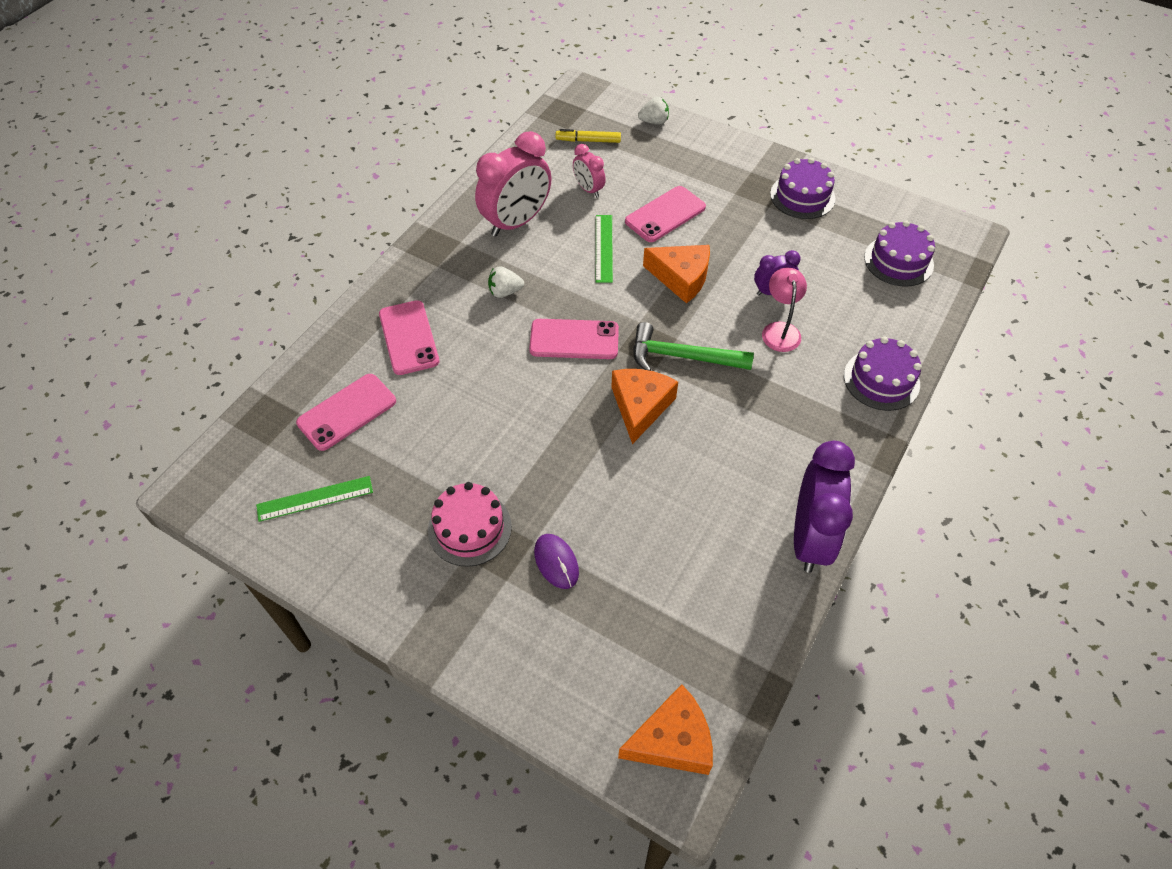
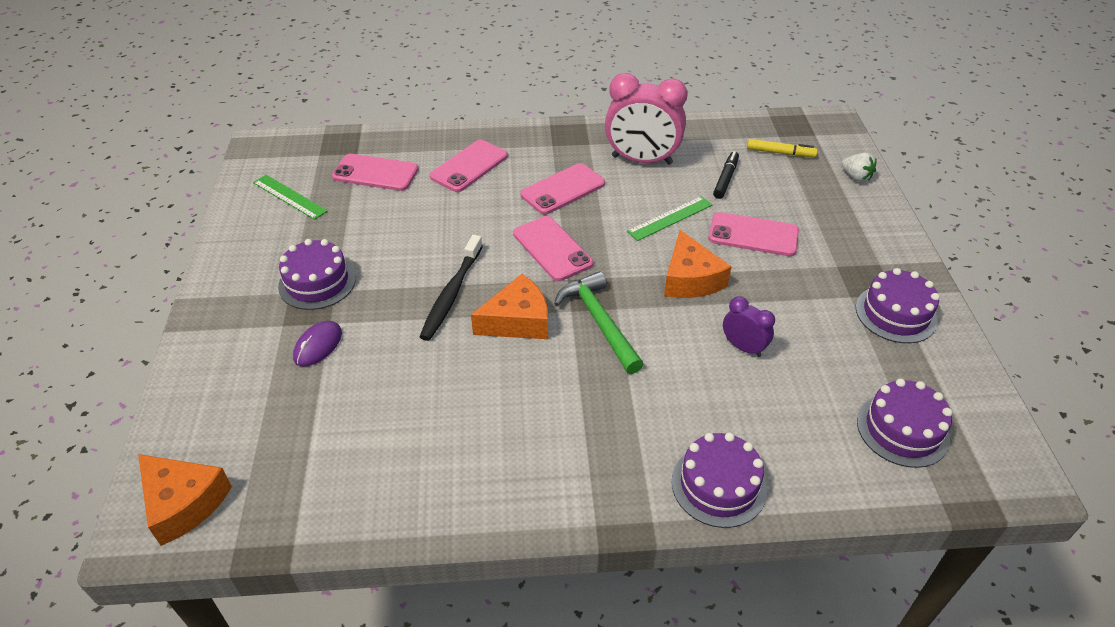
camera: 55 degrees right, 10 degrees down
pink cake [428,482,512,567] -> purple cake [278,239,356,310]
white strawberry [488,267,524,298] -> pink phone [521,163,605,214]
yellow marker [556,129,621,143] -> yellow marker turned 135 degrees clockwise [747,139,818,157]
pink clock [573,144,606,197] -> black marker [713,151,739,199]
pink lamp [762,268,807,352] -> none
purple clock [794,441,855,573] -> none
none -> black toothbrush [419,235,483,341]

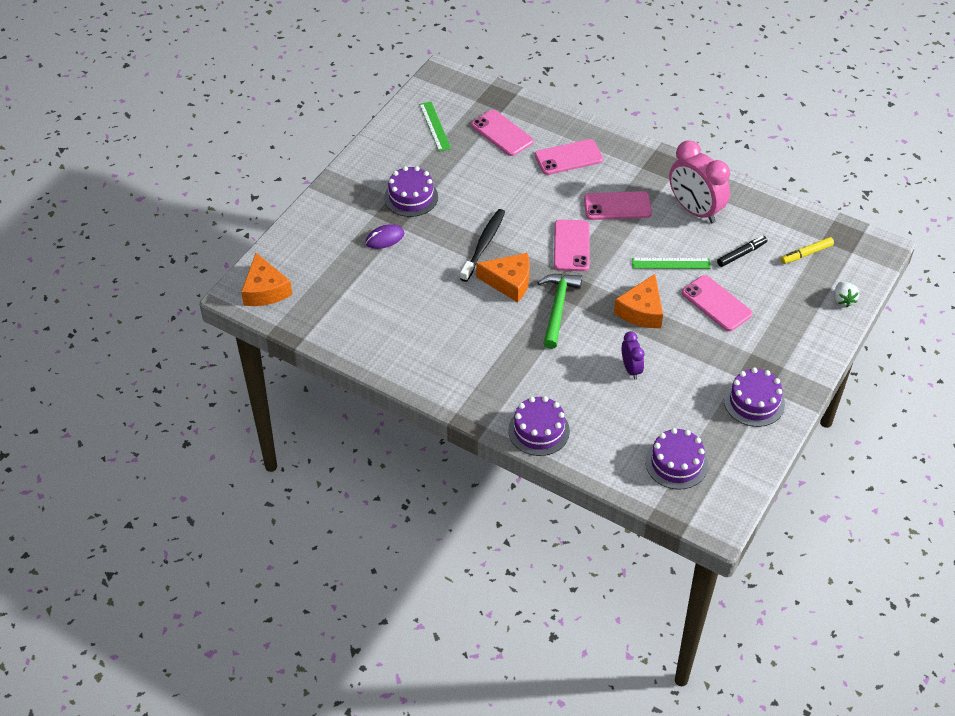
camera: 35 degrees right, 5 degrees up
black toothbrush [419,235,483,341] -> black toothbrush turned 150 degrees clockwise [460,209,505,282]
yellow marker [747,139,818,157] -> yellow marker turned 105 degrees clockwise [781,237,834,264]

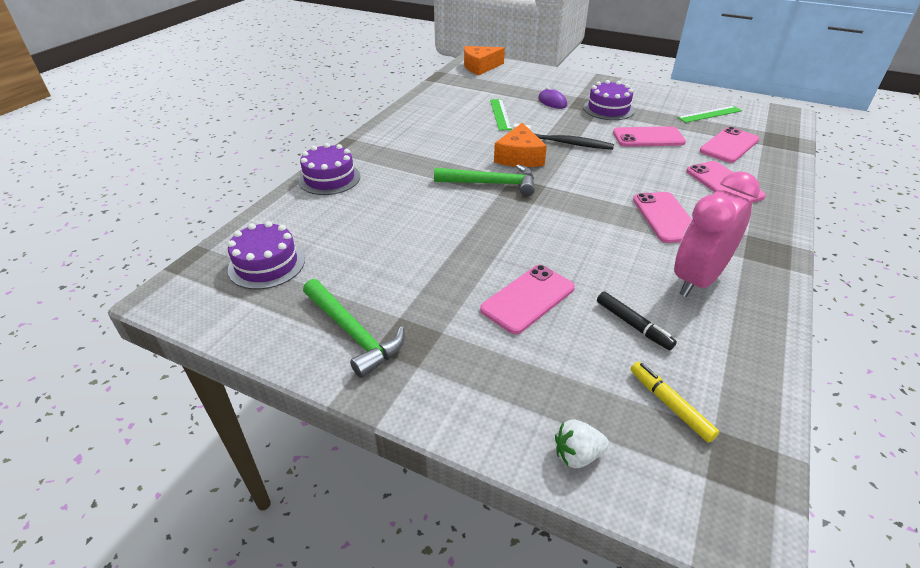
camera: 85 degrees right, 10 degrees down
pink phone [554,219,590,271] -> pink phone moved to [613,126,686,147]
orange cheese [614,274,663,328] -> none
purple clock [622,331,645,379] -> none
green ruler [632,258,711,269] -> green ruler moved to [490,99,512,131]
purple cake [724,368,785,427] -> green hammer [303,279,405,378]

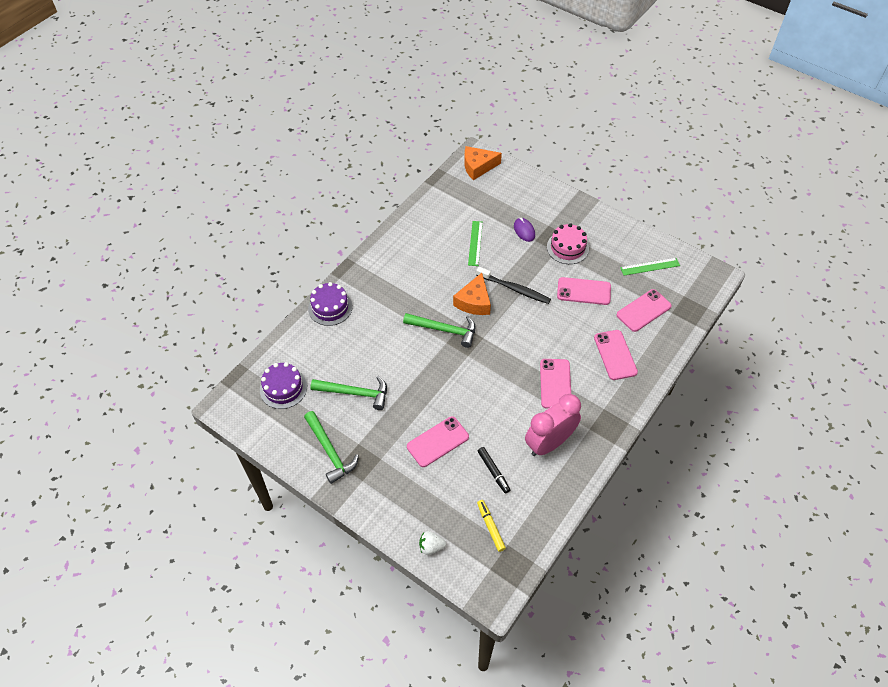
camera: 10 degrees right, 15 degrees up
purple cake [583,80,634,120] -> pink cake [547,223,589,264]
none -> green hammer [311,376,387,410]

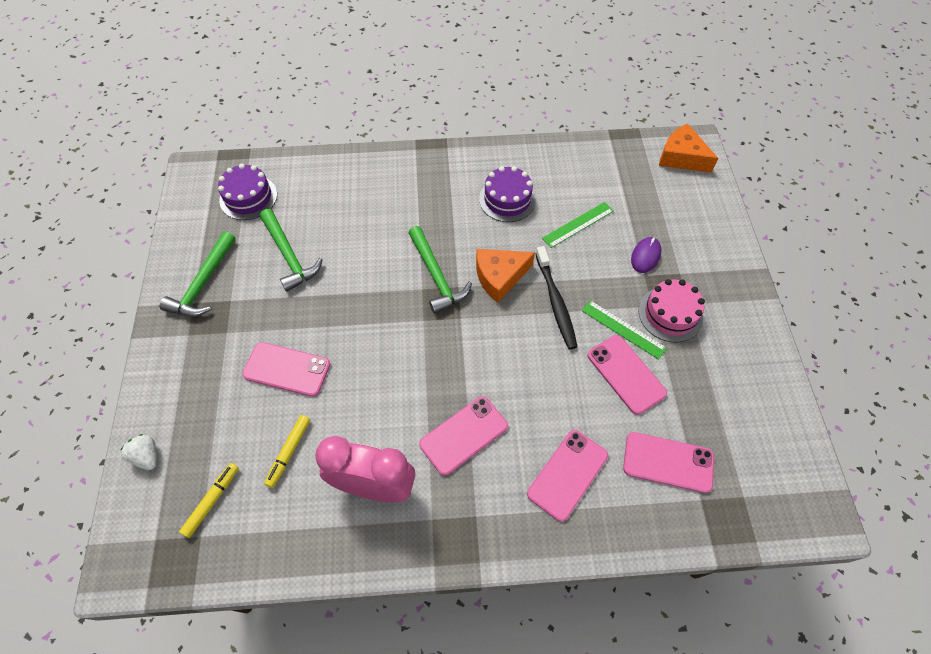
camera: 50 degrees right, 5 degrees up
purple cake [308,282,353,326] -> purple cake moved to [479,166,536,222]
black marker [478,447,510,494] -> yellow marker [264,415,310,488]
green ruler [620,258,680,276] -> green ruler moved to [582,300,667,360]

